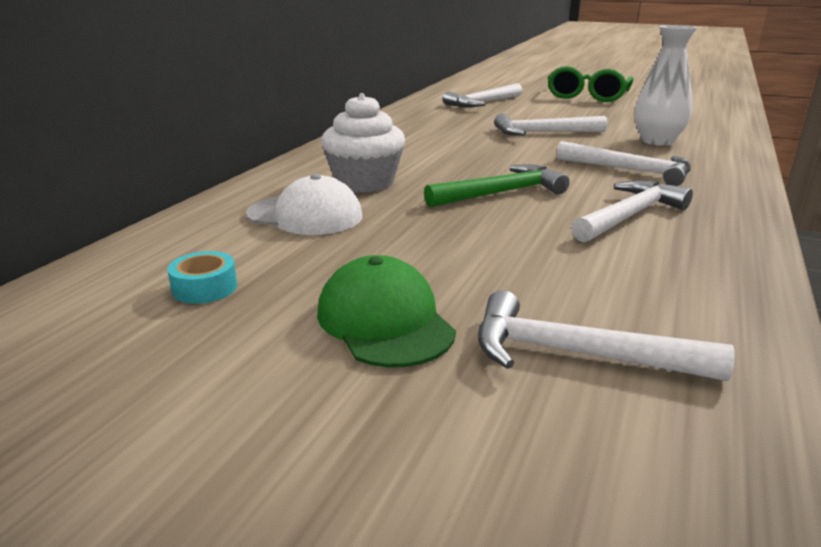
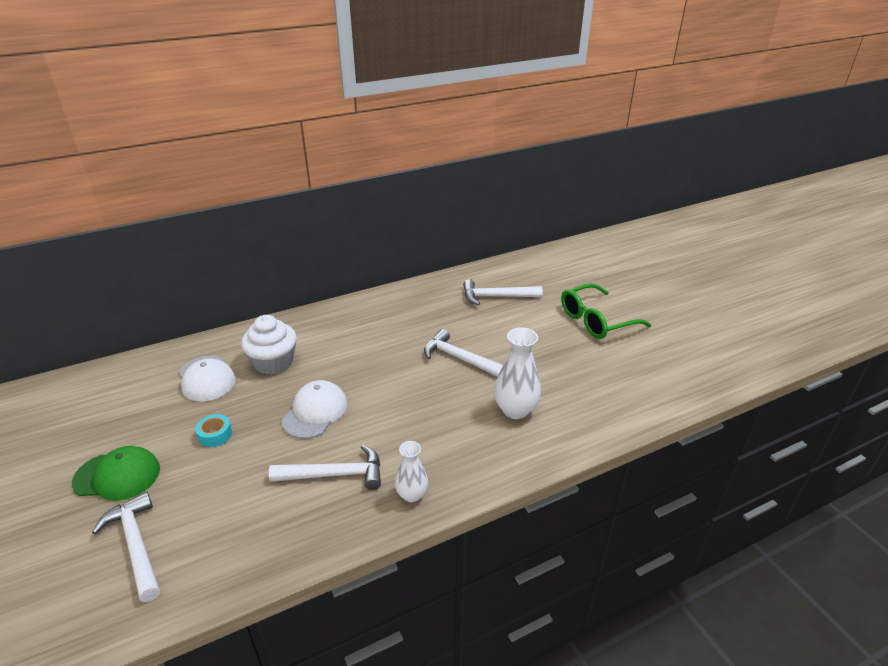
camera: 40 degrees right, 10 degrees up
turquoise tape [167,251,237,304] -> turquoise tape moved to [195,414,232,447]
green cap [317,255,456,368] -> green cap turned 75 degrees clockwise [72,446,160,501]
green hammer [424,164,570,207] -> white cap [282,380,347,439]
white hammer [557,141,691,186] -> none
none -> white vase [395,441,428,502]

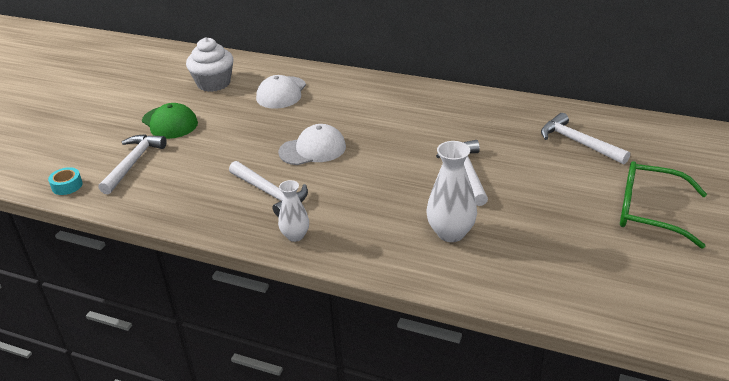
camera: 50 degrees right, 0 degrees up
turquoise tape [195,414,232,447] -> turquoise tape moved to [48,167,83,195]
white cupcake [241,315,297,375] -> white cupcake moved to [186,37,233,92]

